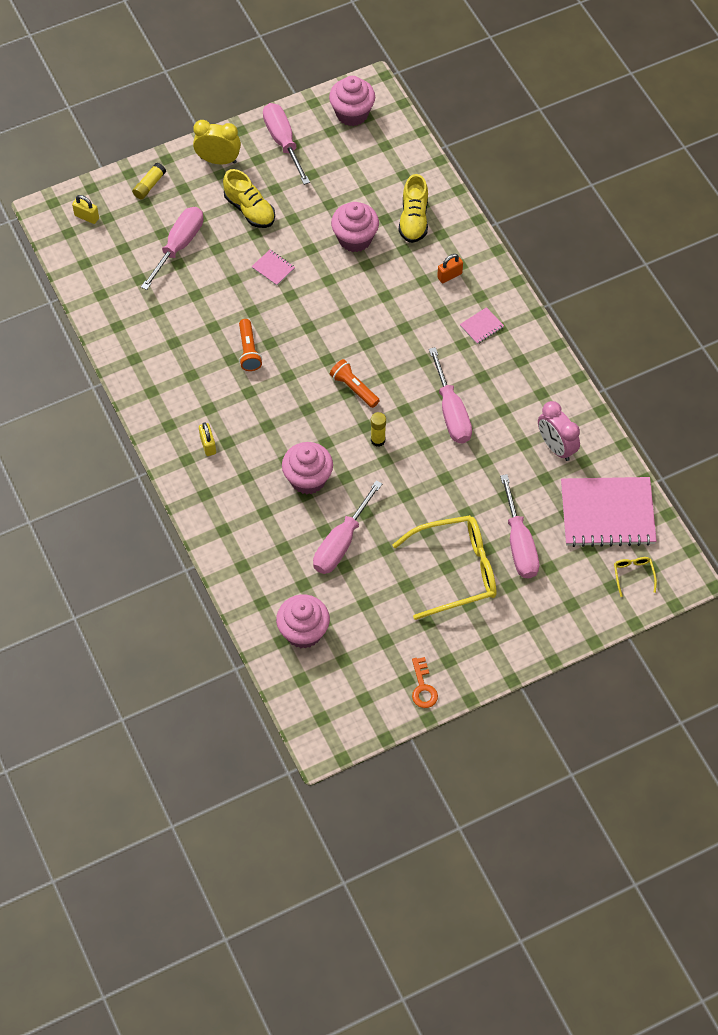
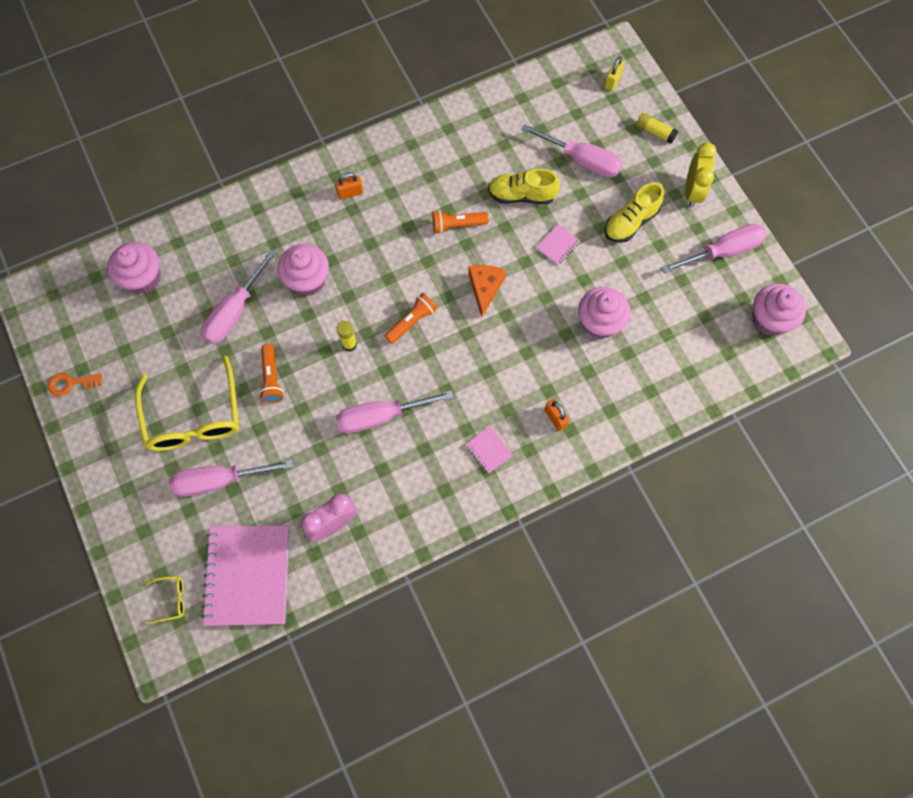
camera: 90 degrees right, 10 degrees up
yellow padlock [199,422,216,456] -> orange padlock [335,173,363,200]
pink screwdriver [313,480,382,574] -> pink screwdriver turned 90 degrees counterclockwise [201,249,276,344]
yellow shoe [399,174,428,243] -> yellow shoe moved to [488,169,560,204]
none -> orange flashlight [258,344,284,404]
none -> orange cheese [468,265,506,318]

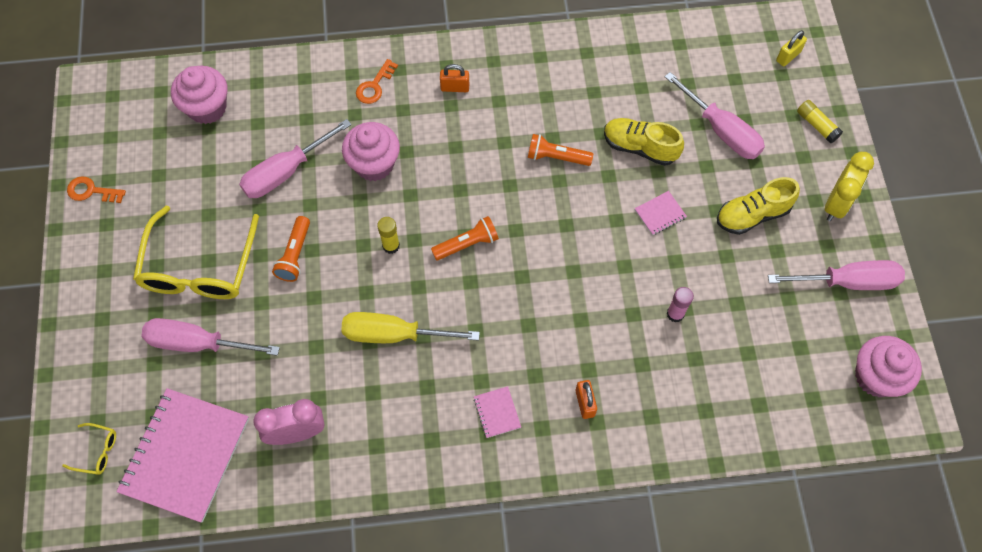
camera: 20 degrees right, 5 degrees down
pink screwdriver [336,390,454,434] -> yellow screwdriver [341,312,480,343]
orange cheese [468,265,506,318] -> none
pink cupcake [578,287,630,339] -> pink glue stick [667,287,694,322]
none -> orange key [356,59,398,104]

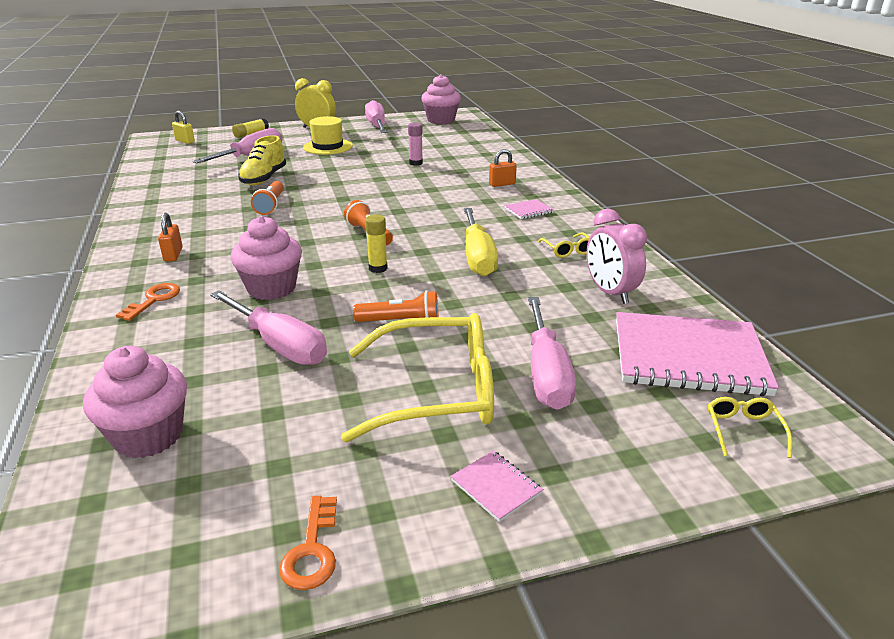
camera: 100 degrees left, 35 degrees down
orange key [356,59,398,104] -> orange key turned 90 degrees counterclockwise [116,283,180,321]
pink notebook [635,191,687,235] -> pink notebook moved to [451,451,543,522]
yellow shoe [717,177,800,235] -> yellow hat [303,116,353,155]
none -> yellow glasses [538,232,590,258]

